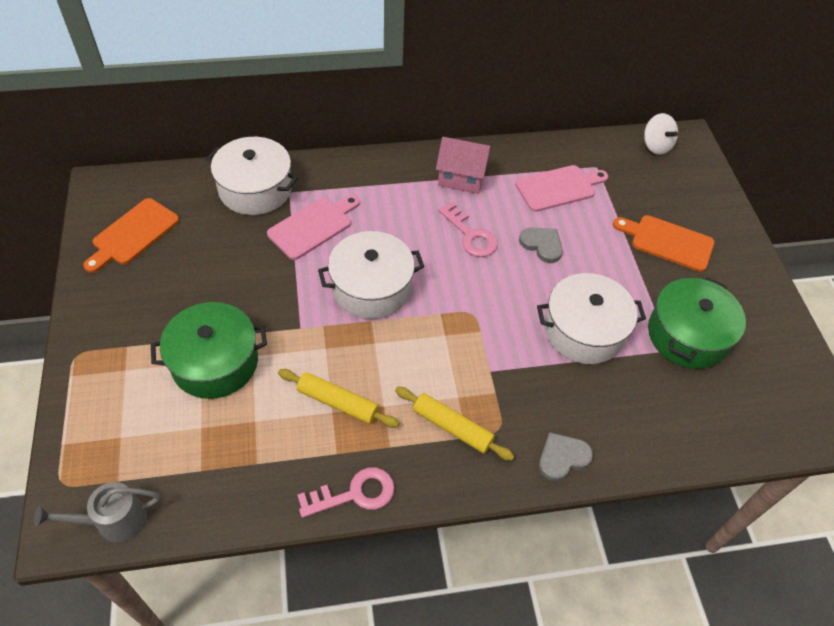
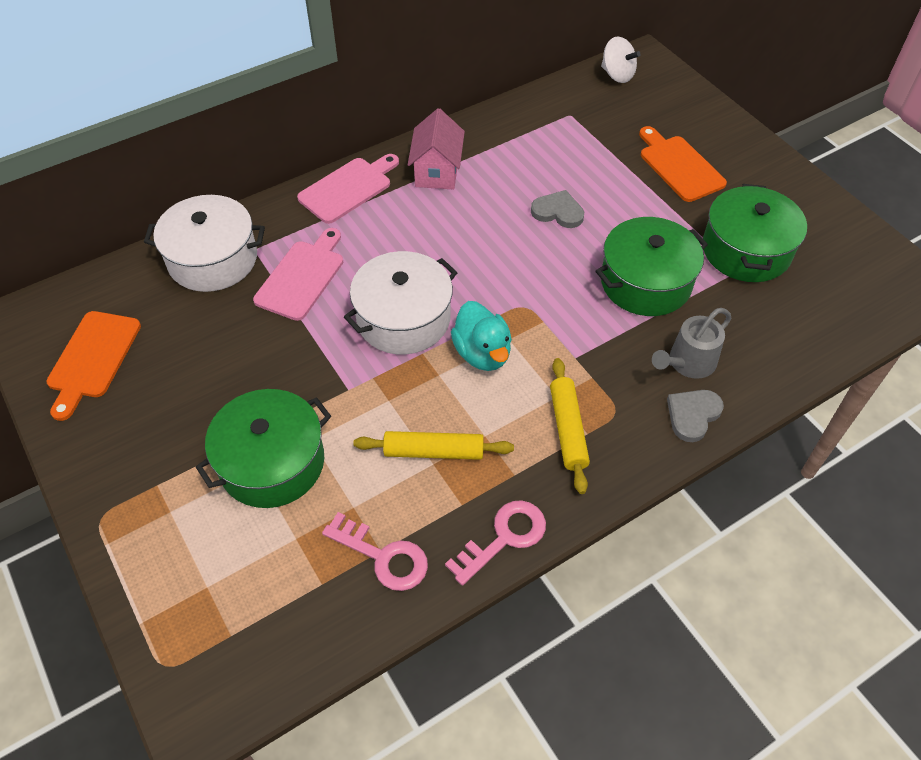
camera: 20 degrees left, 0 degrees up
grey watering can [34,482,160,543] -> grey watering can moved to [652,308,731,379]
yellow rolling pin [395,387,514,461] -> yellow rolling pin turned 75 degrees clockwise [550,358,590,494]
pink house [436,137,492,194] -> pink house turned 75 degrees counterclockwise [408,108,465,190]
pink key [438,202,498,257] -> pink key moved to [322,512,428,591]
pink cutting board [515,165,608,212] -> pink cutting board moved to [297,154,399,224]
white pot [537,273,646,364] -> green pot [596,217,708,316]
orange cutting board [613,215,714,272] -> orange cutting board turned 60 degrees clockwise [639,126,727,202]
none -> turquoise duck [451,301,512,371]

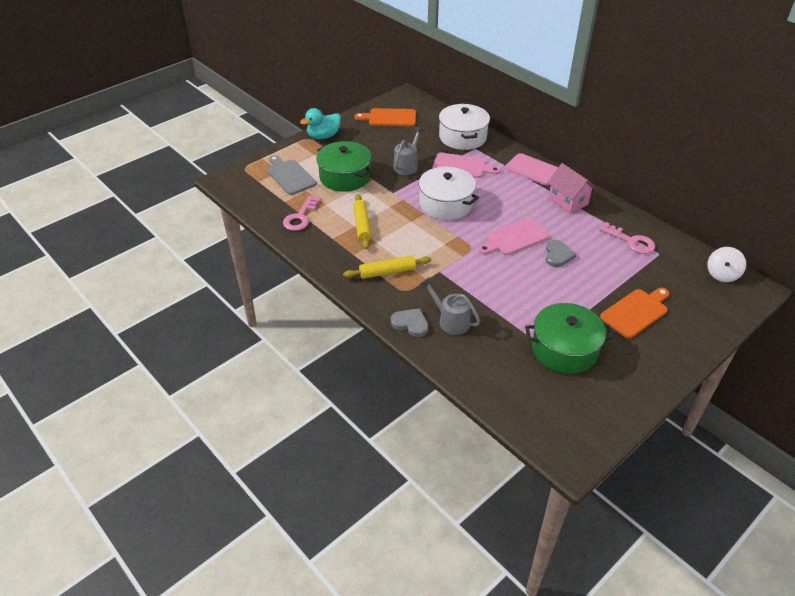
camera: 80 degrees right, 10 degrees down
pink house [408,108,465,190] -> pink house turned 60 degrees clockwise [547,163,596,214]
pink key [445,500,546,586] -> pink key moved to [599,222,655,254]
turquoise duck [451,301,512,371] -> turquoise duck moved to [300,108,341,139]
green pot [596,217,708,316] -> none
none -> grey cutting board [267,155,317,195]
none -> grey watering can [393,127,424,175]
none -> pink cutting board [478,218,549,255]

